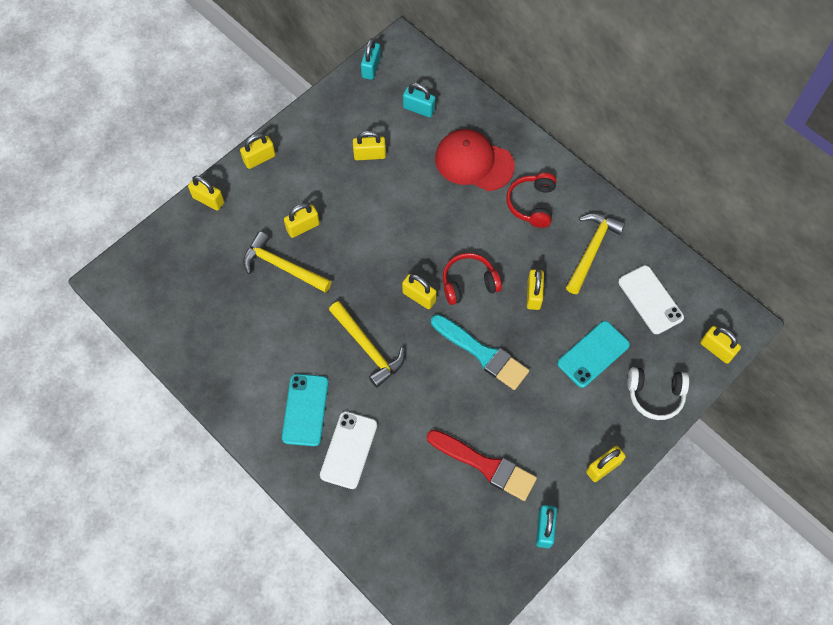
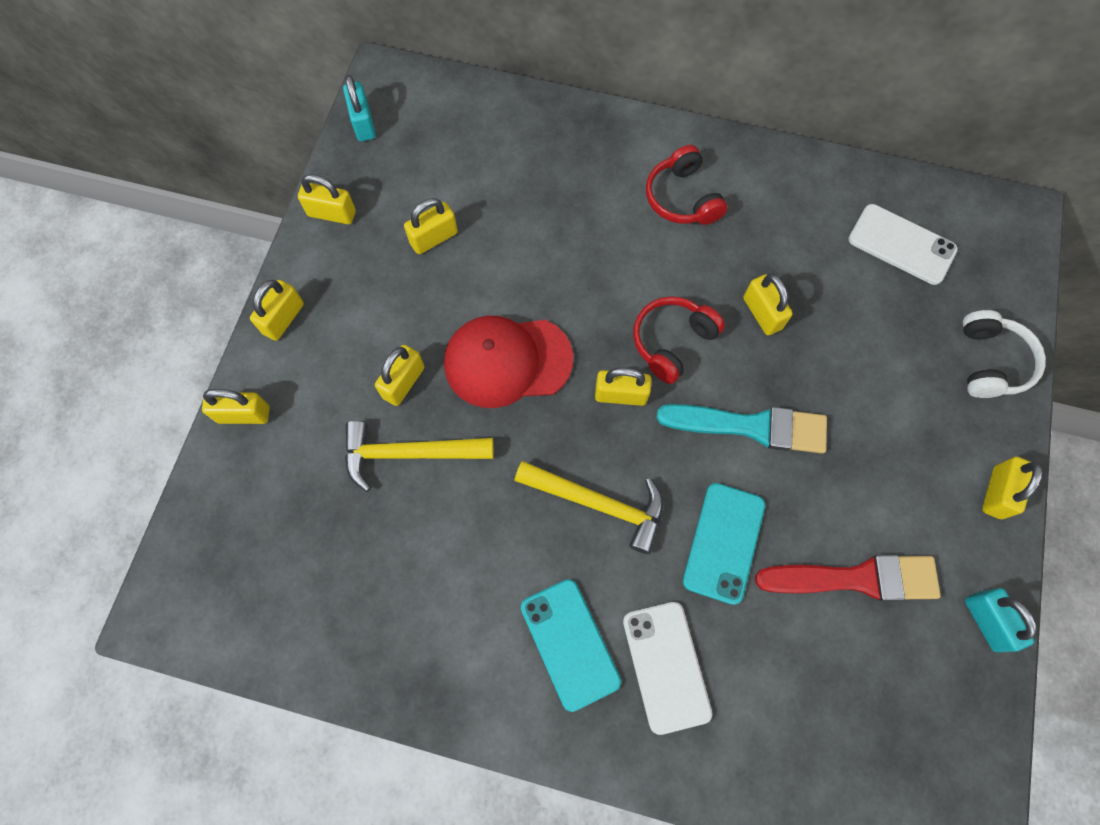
camera: 30 degrees left, 5 degrees up
turquoise padlock [403,83,436,117] -> none
red cap [435,129,515,191] -> red cap moved to [444,316,573,408]
turquoise phone [557,321,630,388] -> turquoise phone moved to [683,483,765,605]
yellow hammer [566,213,625,294] -> none
white headphones [627,367,689,420] -> white headphones turned 60 degrees counterclockwise [963,310,1046,398]
yellow padlock [700,326,741,364] -> yellow padlock moved to [298,174,356,224]

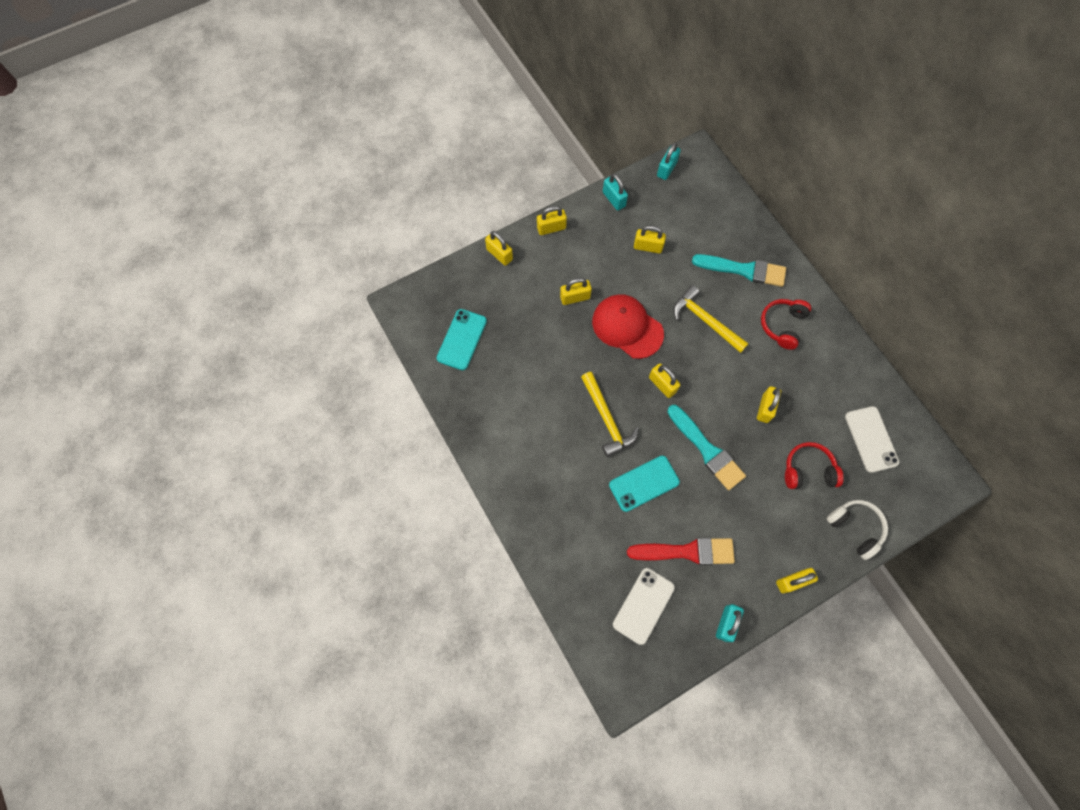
camera: 45 degrees right, 0 degrees up
yellow padlock [298,174,356,224] -> turquoise padlock [603,174,628,211]
yellow hammer [345,421,494,492] -> yellow hammer moved to [673,285,749,353]
turquoise phone [521,579,621,712] -> turquoise phone moved to [437,309,487,370]
white phone [623,602,712,735] -> white phone moved to [613,568,675,645]
red headphones [633,296,725,384] -> red headphones moved to [785,442,844,489]
red brush [755,555,941,601] -> red brush turned 45 degrees counterclockwise [627,538,735,565]
white headphones [963,310,1046,398] -> white headphones turned 90 degrees counterclockwise [827,500,888,560]
none -> turquoise brush [692,254,786,287]

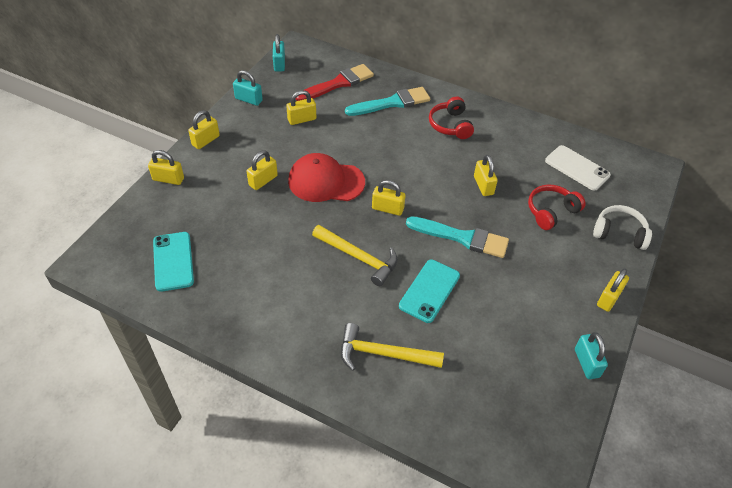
camera: 35 degrees left, 20 degrees down
white phone [613,568,675,645] -> none
red brush [627,538,735,565] -> red brush moved to [296,64,374,101]
yellow hammer [673,285,749,353] -> yellow hammer moved to [341,323,444,371]

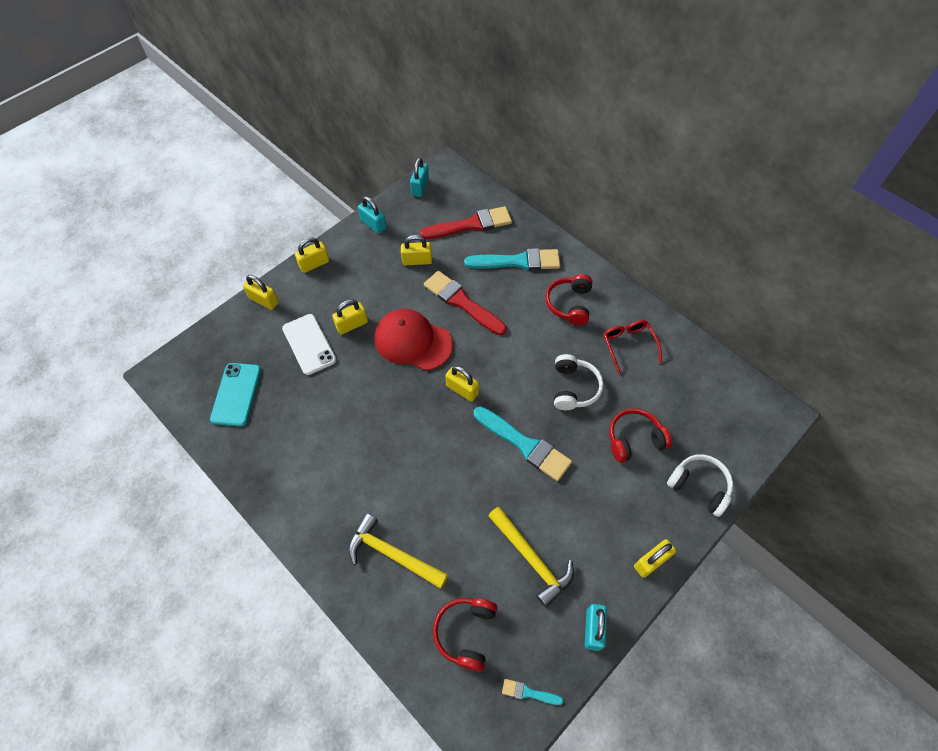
camera: 20 degrees right, 10 degrees up
yellow hammer [312,225,398,286] -> yellow hammer moved to [488,506,574,608]
turquoise phone [399,260,460,323] -> none
yellow padlock [474,155,498,196] -> white headphones [554,354,604,410]
white phone [545,145,611,191] -> white phone moved to [282,314,336,375]
none -> red brush [424,271,506,335]
none -> red headphones [433,598,497,672]
none -> turquoise brush [502,679,563,705]
none -> red glasses [603,320,662,374]

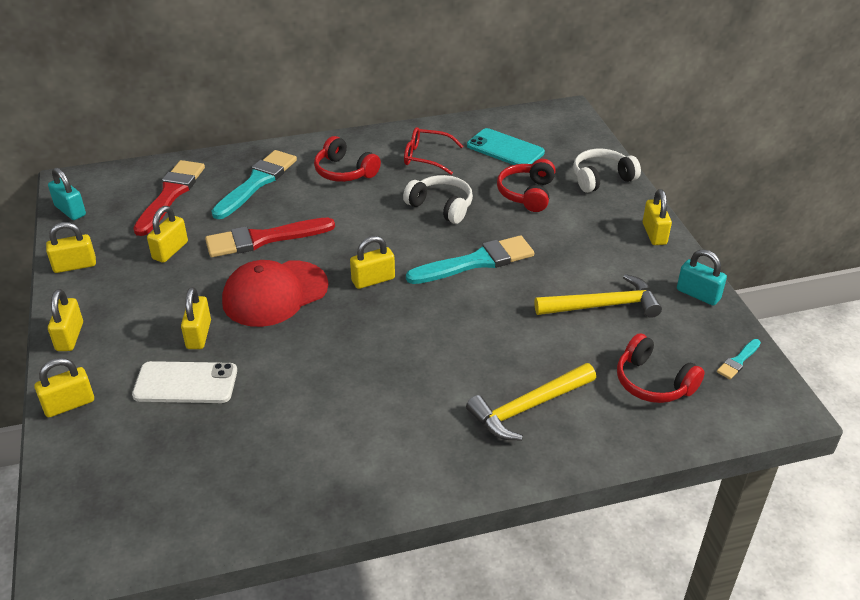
camera: 60 degrees left, 20 degrees down
turquoise phone [210,363,261,426] -> turquoise phone moved to [467,128,545,165]
turquoise padlock [358,196,386,234] -> yellow padlock [46,222,96,273]

